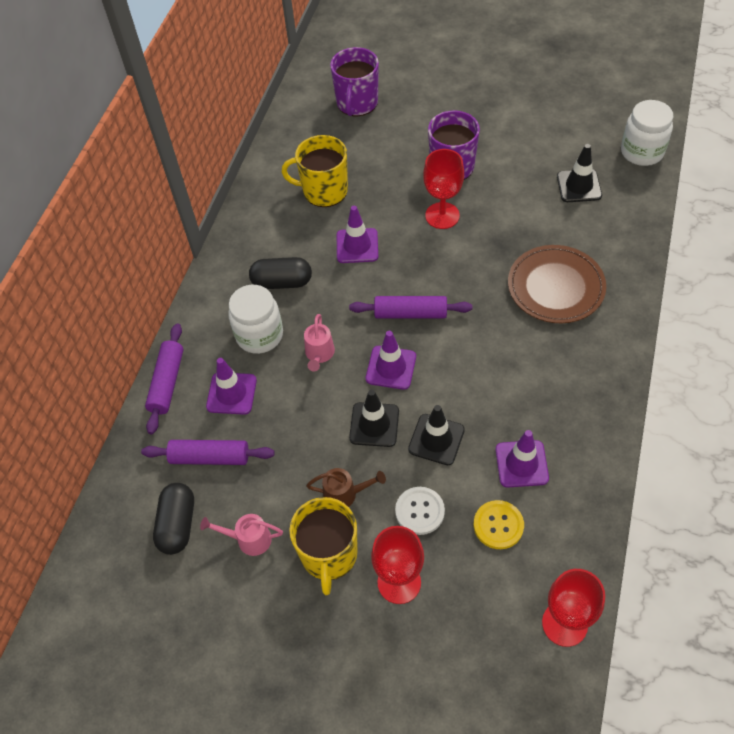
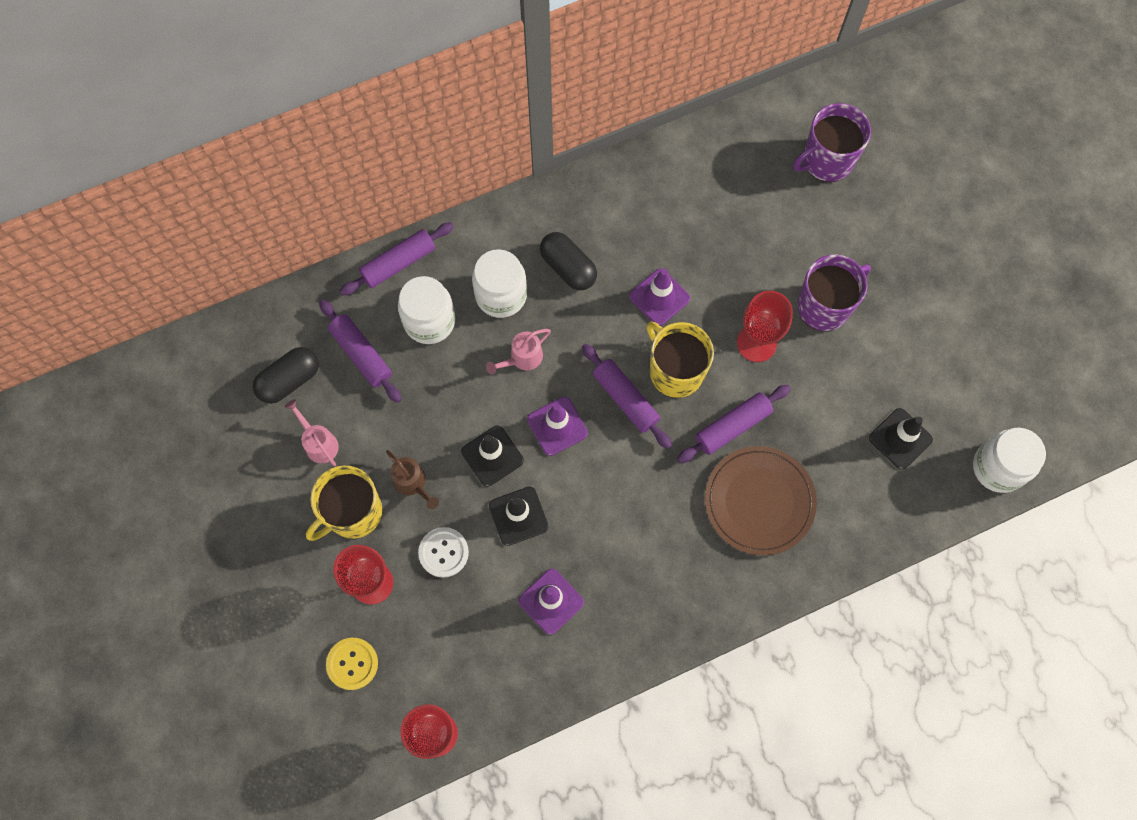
camera: 45 degrees right, 15 degrees up
purple traffic cone [206,358,257,415] -> white jar [398,276,455,344]
yellow mug [282,135,348,207] -> yellow mug moved to [646,321,714,398]
yellow button [474,500,524,549] -> yellow button moved to [326,638,378,690]
none -> purple rolling pin [677,385,791,463]

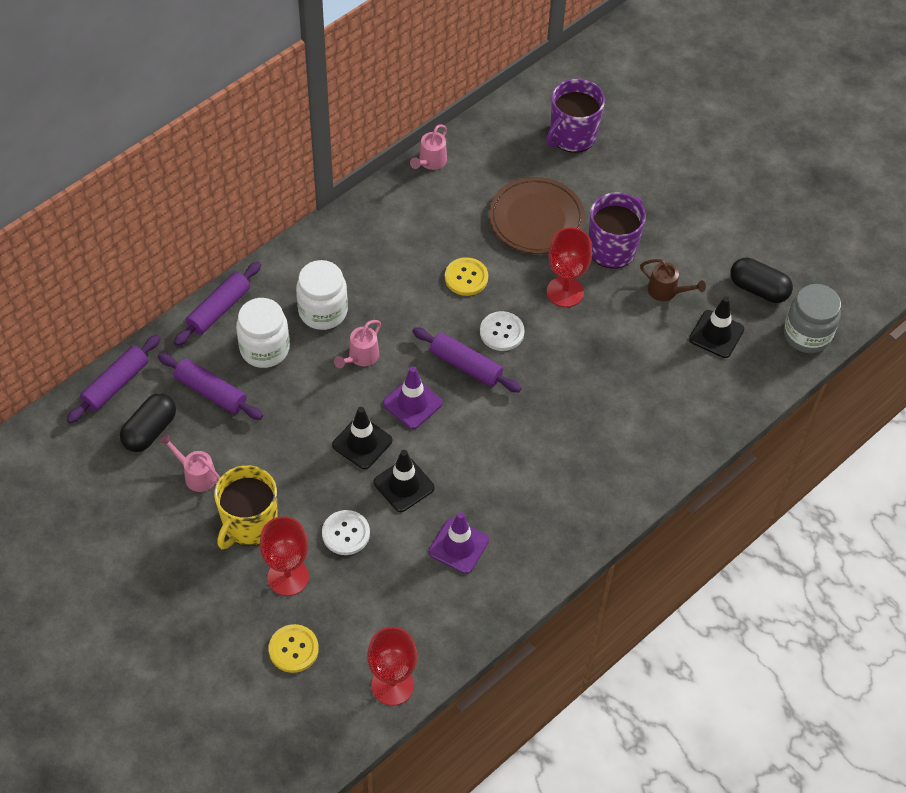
camera: 20 degrees left, 15 degrees down
brown watering can [386,450,439,509] -> brown watering can moved to [640,259,706,301]
black capsule [540,232,597,290] -> black capsule moved to [730,258,793,303]
purple traffic cone [629,269,690,326] -> yellow button [445,257,488,296]
yellow mug [646,321,714,398] -> white button [480,311,524,351]
purple rolling pin [677,385,791,463] -> purple rolling pin moved to [67,335,161,423]
brown plate [705,446,817,555] -> brown plate moved to [489,177,585,254]
white jar [973,428,1046,493] -> grey jar [784,284,841,353]
none -> pink watering can [410,124,447,170]

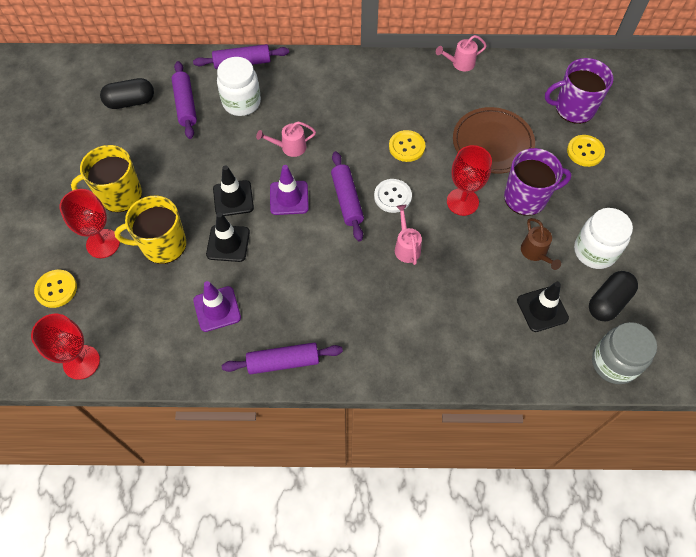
camera: 45 degrees right, 5 degrees up
purple rolling pin [67,335,161,423] -> purple rolling pin moved to [222,343,343,374]
pink watering can [159,434,220,492] -> pink watering can moved to [395,205,422,265]
white jar [296,260,348,330] -> white jar moved to [574,208,633,269]
white button [322,510,370,555] -> yellow mug [115,196,186,264]
black capsule [730,258,793,303] -> black capsule turned 60 degrees clockwise [589,271,638,321]
none -> yellow button [567,135,605,167]

